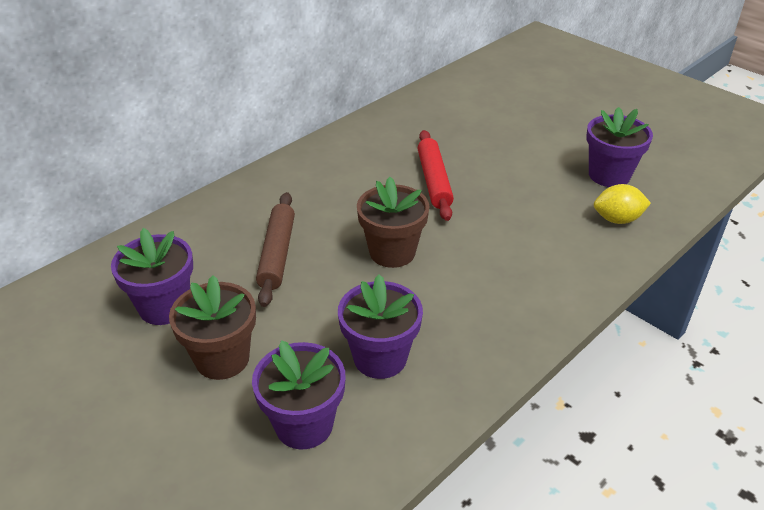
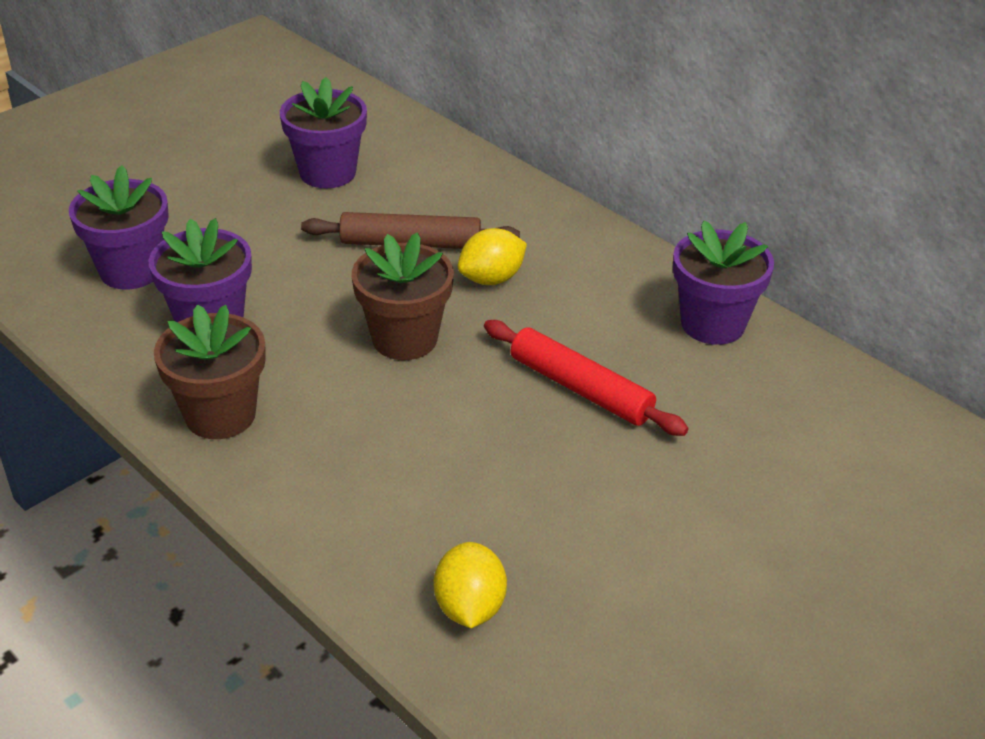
camera: 90 degrees right, 0 degrees up
brown flower pot [169,275,256,380] -> brown flower pot moved to [154,304,266,439]
red rolling pin [418,130,454,221] -> red rolling pin turned 45 degrees clockwise [484,320,689,436]
purple flower pot [586,107,653,187] -> purple flower pot moved to [673,221,774,345]
none -> yellow lemon [458,228,527,285]

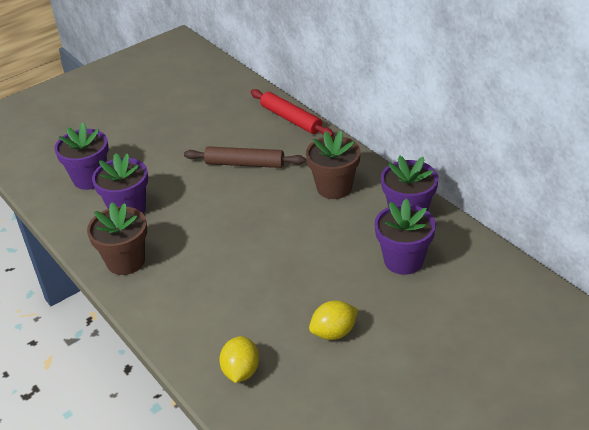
camera: 10 degrees right, 0 degrees up
purple flower pot [280,77,367,188] -> purple flower pot moved to [374,199,436,275]
brown flower pot [352,232,454,360] -> brown flower pot moved to [306,131,361,199]
yellow lemon [458,228,527,285] -> yellow lemon moved to [309,301,359,340]
red rolling pin [484,320,689,436] -> red rolling pin moved to [251,89,334,136]

